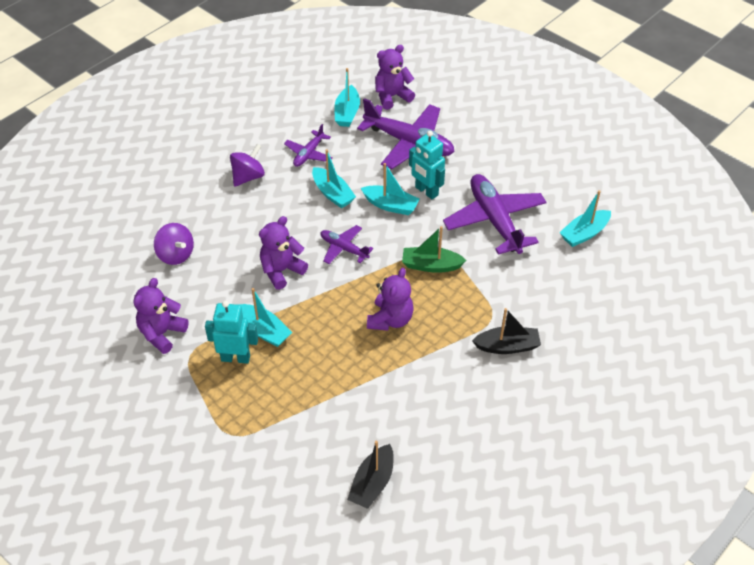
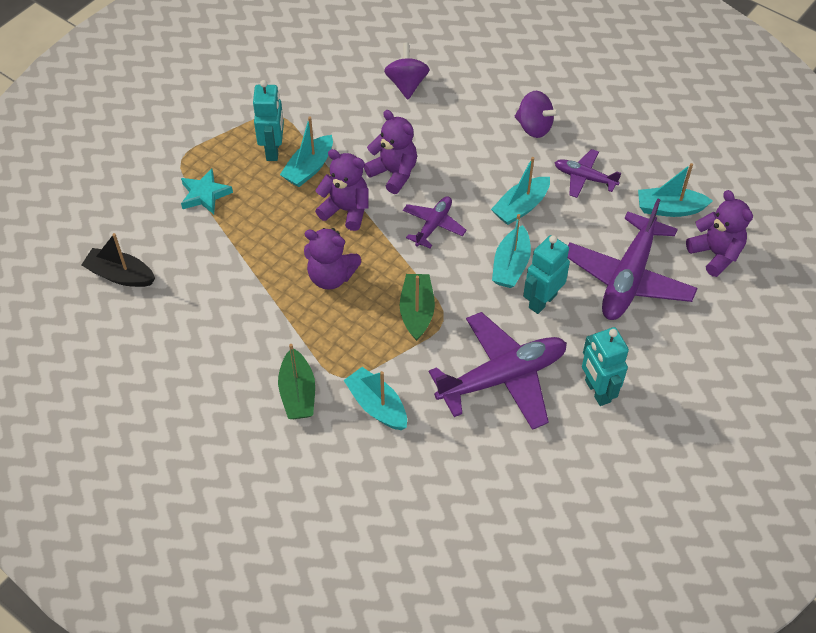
camera: 85 degrees right, 5 degrees up
purple teddy bear [133,278,189,354] -> purple teddy bear moved to [315,149,368,231]
purple spinning top [154,223,194,265] -> purple spinning top turned 135 degrees clockwise [384,42,430,99]
black boat [472,308,541,354] -> green boat [278,344,315,419]
turquoise boat [559,190,611,247] -> turquoise boat moved to [343,367,407,430]
none -> turquoise star [181,169,233,214]
none -> turquoise robot [582,327,629,406]

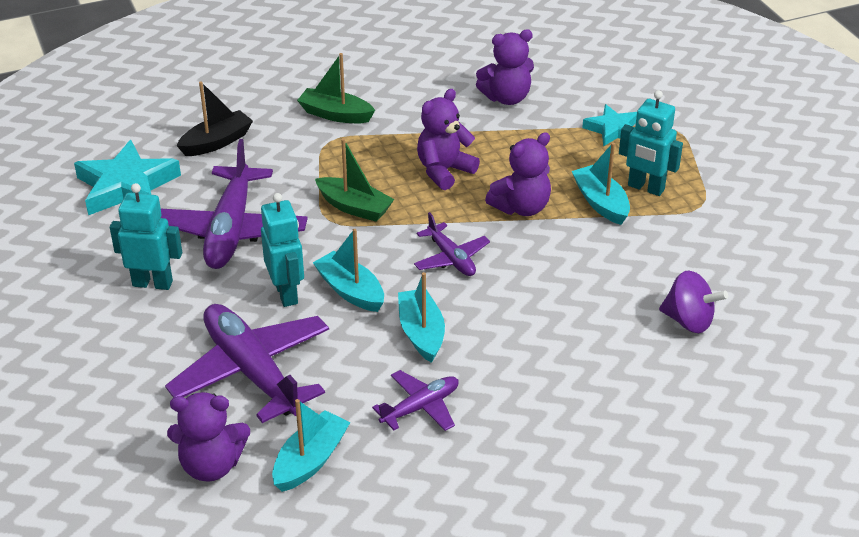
camera: 120 degrees right, 15 degrees down
black boat [81,233,155,287] -> black boat moved to [177,81,253,156]
turquoise boat [343,367,407,430] -> none
purple teddy bear [364,110,417,194] -> purple teddy bear moved to [476,29,534,105]
purple spinning top [515,91,560,138] -> none
none -> turquoise star [74,140,181,215]

